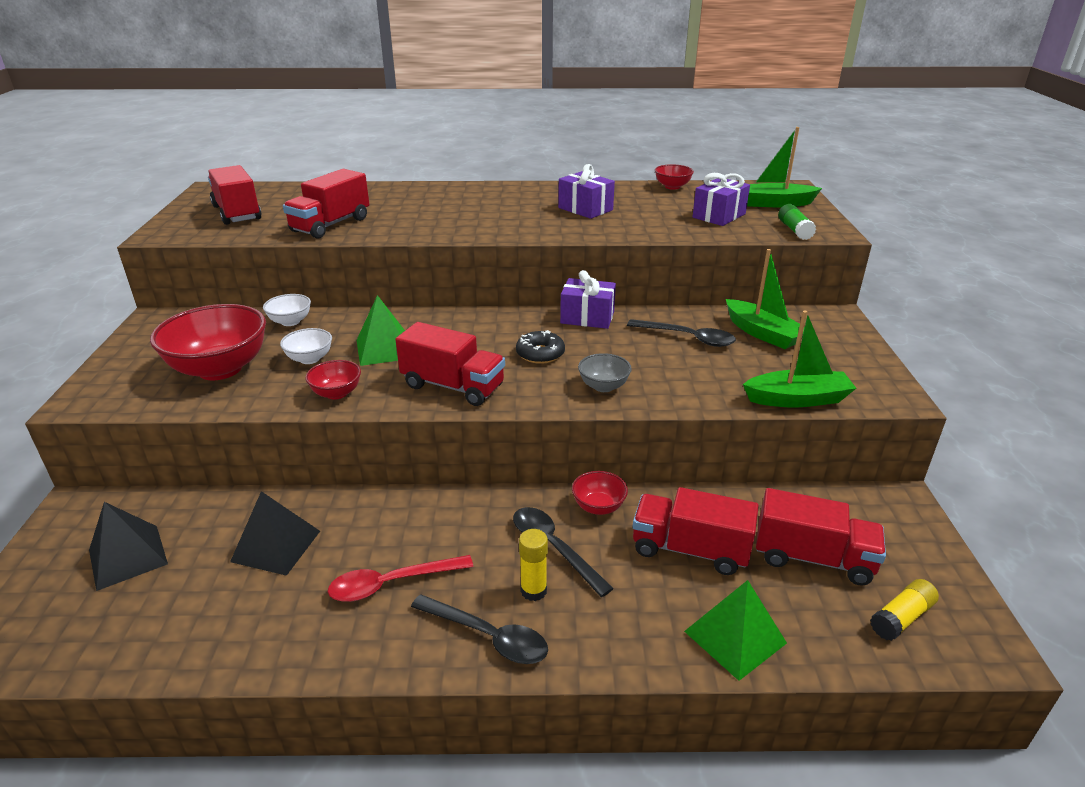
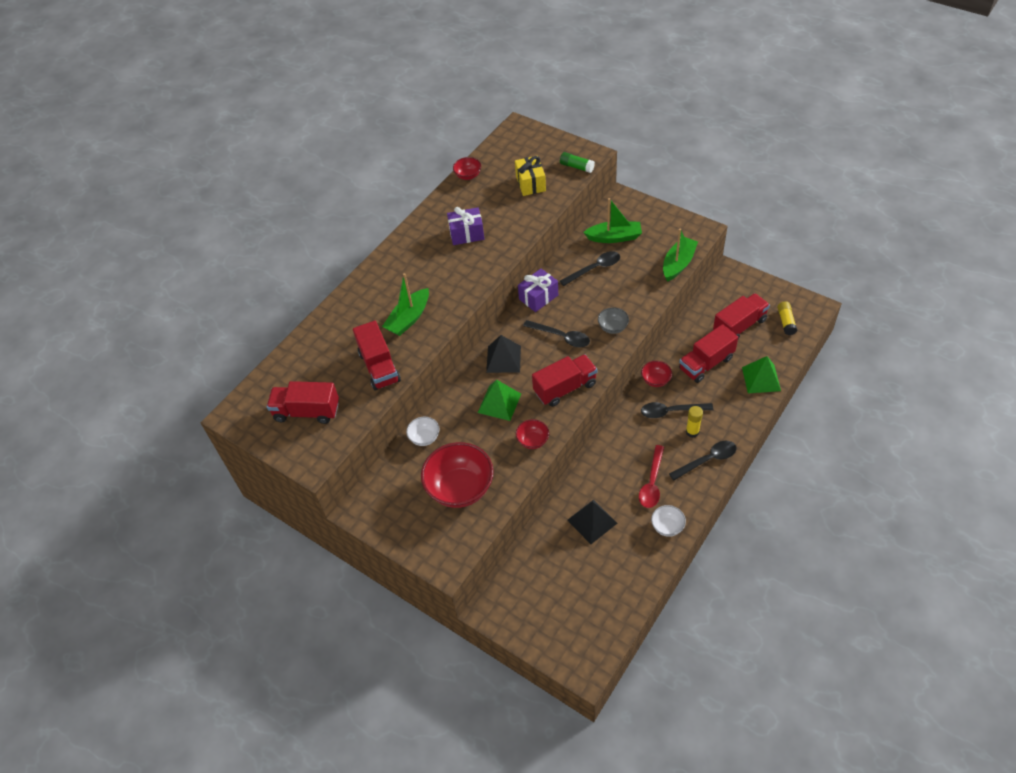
camera: 50 degrees left, 20 degrees up
black pyramid [89,502,168,591] -> black pyramid moved to [486,335,521,373]
white bowl [280,328,332,364] -> white bowl moved to [651,505,686,537]
black donut [516,330,565,364] -> black spoon [523,320,590,347]
purple gift [693,173,750,226] -> yellow gift [515,156,546,196]
green boat [747,127,822,207] -> green boat moved to [382,273,429,336]

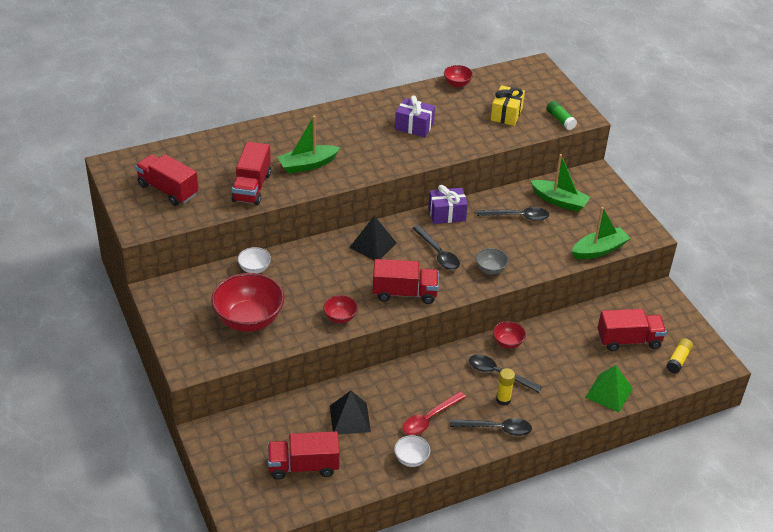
camera: 25 degrees right, 10 degrees down
green pyramid [478,380,521,421] -> none
red truck [679,324,738,383] -> red truck moved to [268,431,340,480]

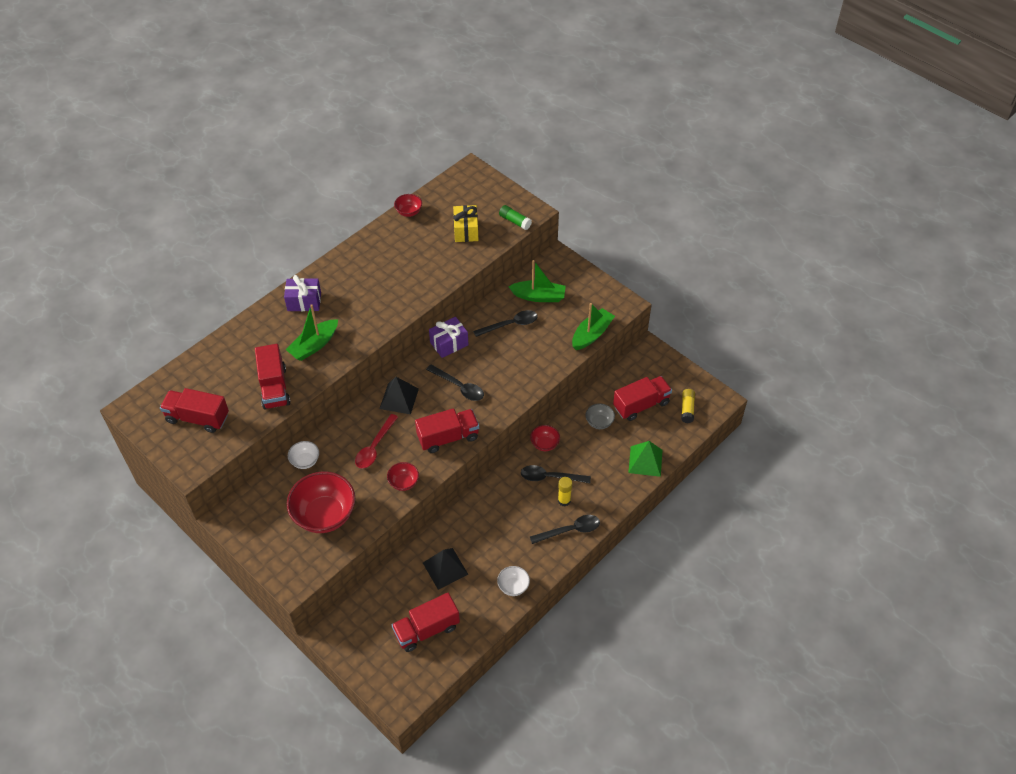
camera: 20 degrees left, 10 degrees up
purple gift [395,95,435,137] -> purple gift moved to [284,275,321,311]
red spoon [403,391,466,435] -> red spoon moved to [355,414,398,468]
grey bowl [476,248,509,274] -> grey bowl moved to [585,403,615,429]

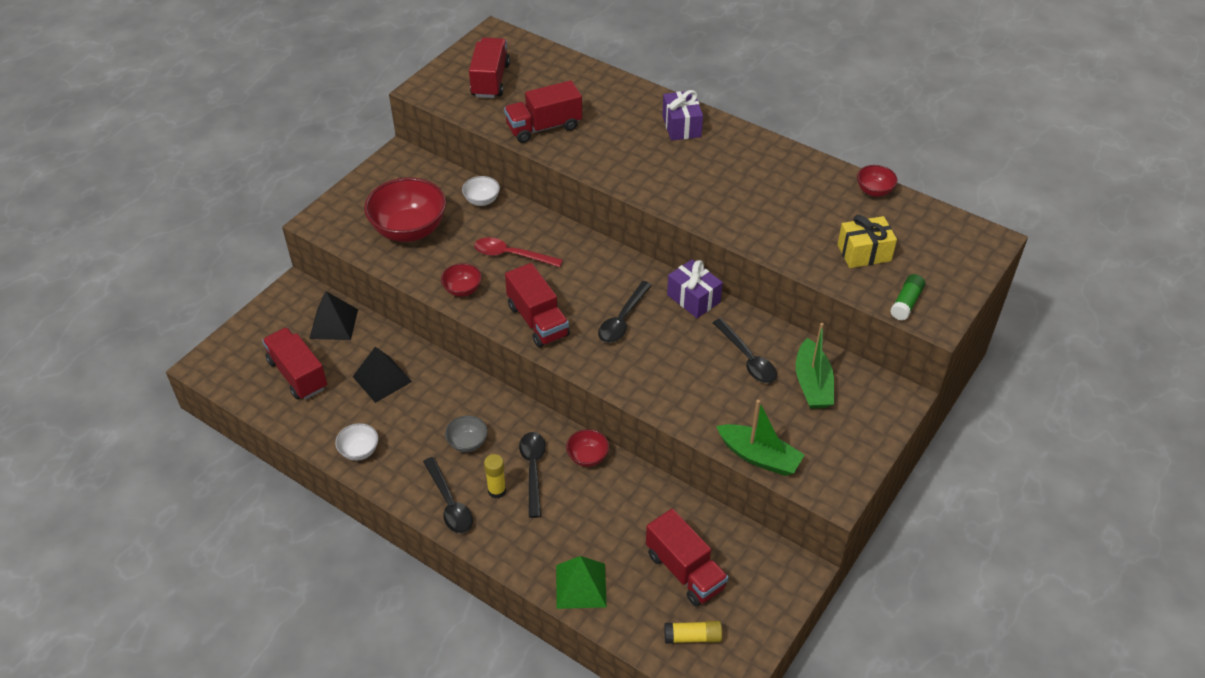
camera: 80 degrees right, 5 degrees down
green boat [285,304,338,361] -> none
black pyramid [379,377,419,414] -> black pyramid moved to [309,291,358,340]
grey bowl [585,403,615,429] -> grey bowl moved to [445,415,488,452]

